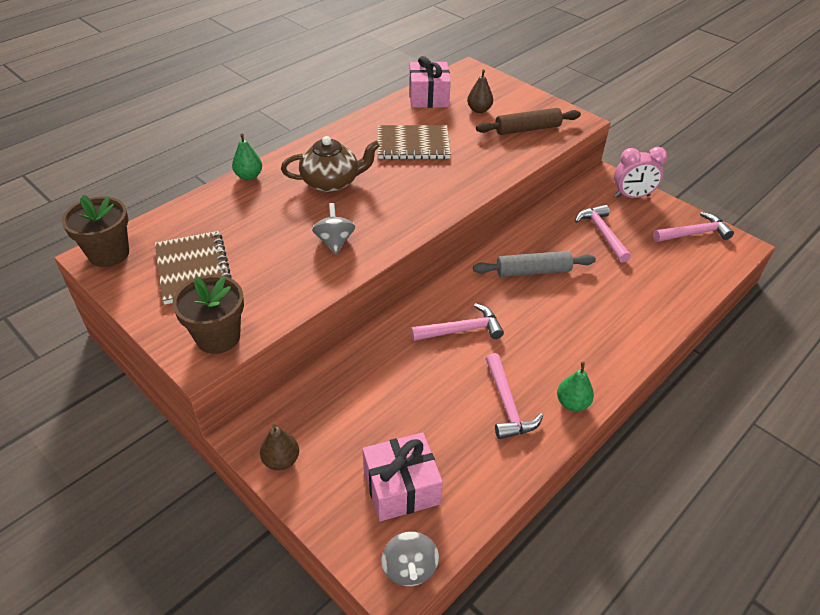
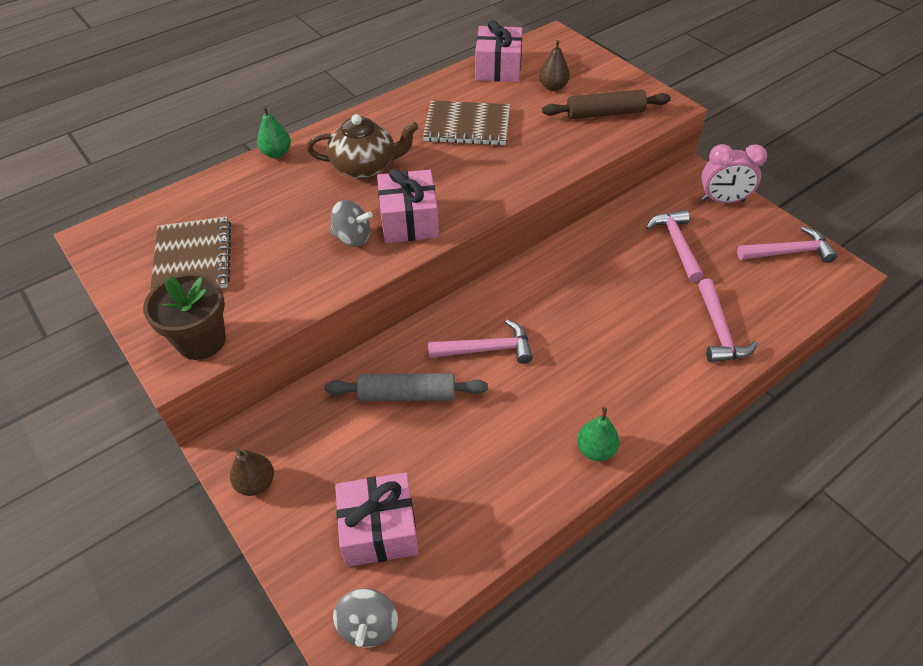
camera: 10 degrees right, 5 degrees up
brown flower pot [62,195,129,267] -> none
grey spinning top [312,203,355,254] -> grey spinning top turned 105 degrees clockwise [330,200,373,247]
grey rolling pin [473,251,596,277] -> grey rolling pin moved to [325,373,488,401]
pink hammer [486,353,543,439] -> pink hammer moved to [698,279,758,362]
none -> pink gift [377,168,439,243]

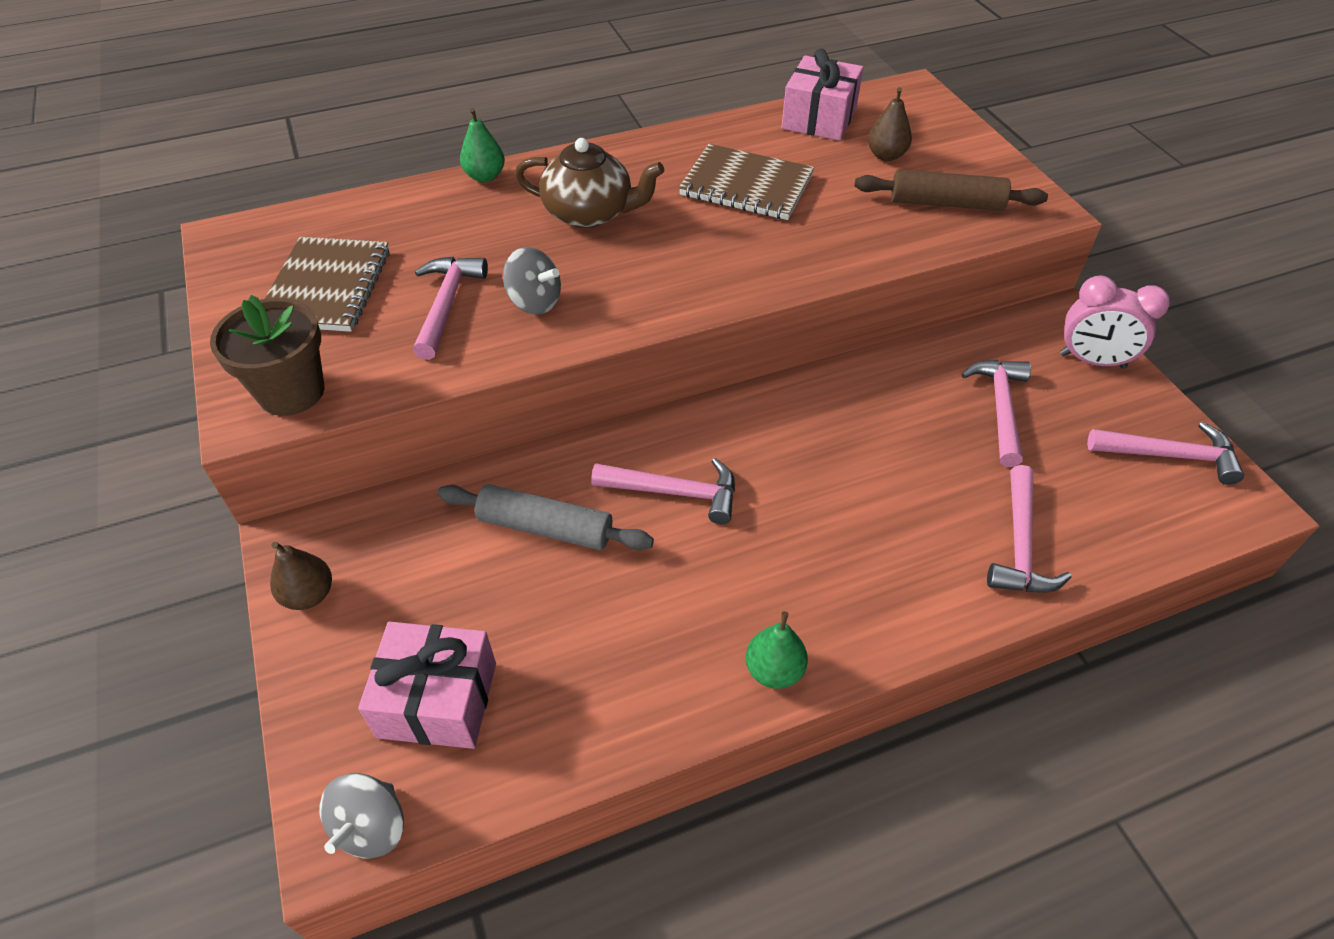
camera: 15 degrees right, 0 degrees up
pink gift [377,168,439,243] -> none
none -> pink hammer [413,257,488,360]

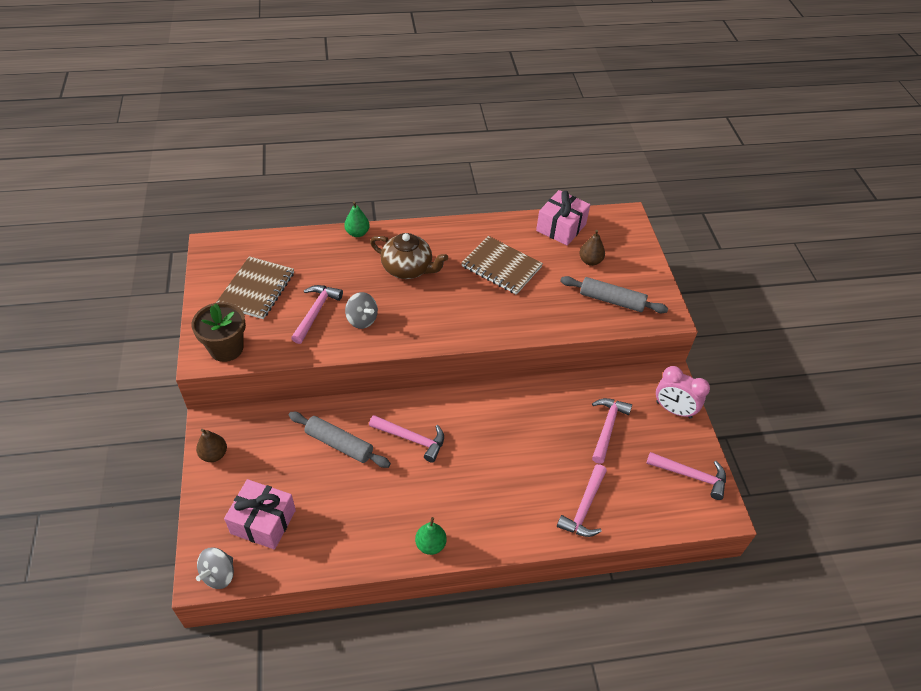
camera: 10 degrees right, 0 degrees up
brown rolling pin [854,169,1048,211] -> grey rolling pin [560,276,668,313]

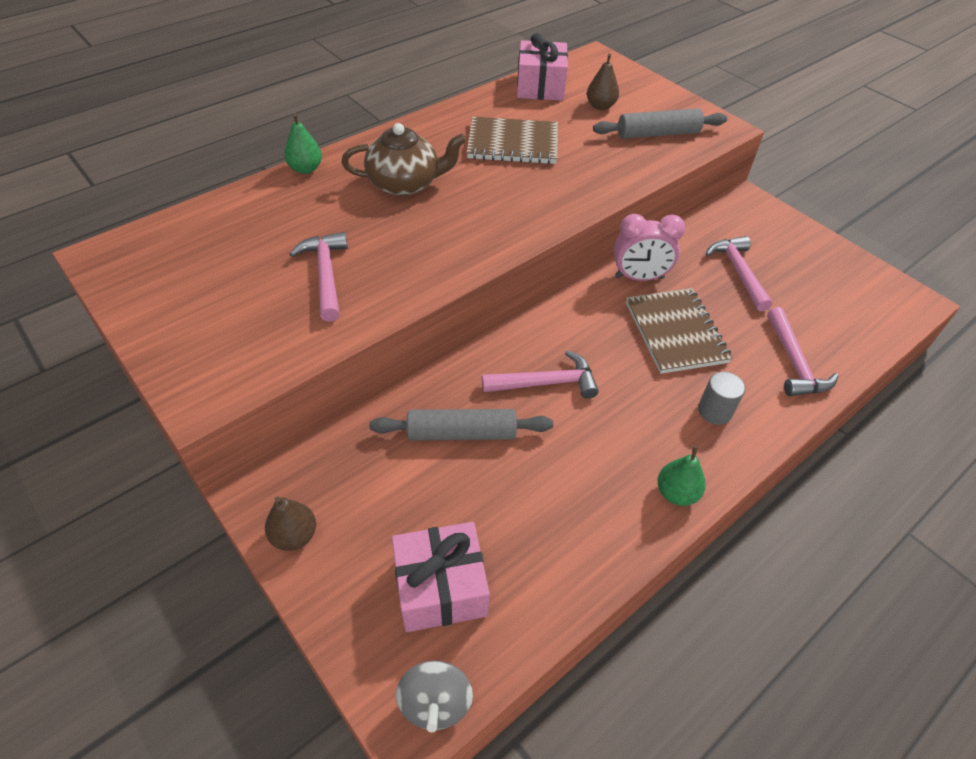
camera: 30 degrees left, 0 degrees up
brown flower pot [191,302,246,362] -> none
brown notebook [216,256,294,319] -> brown notebook moved to [626,288,733,374]
grey spinning top [345,292,378,329] -> none
pink hammer [646,452,726,500] -> none
pink clock [656,366,710,419] -> pink clock moved to [614,214,685,281]
none -> grey cylinder [698,372,745,425]

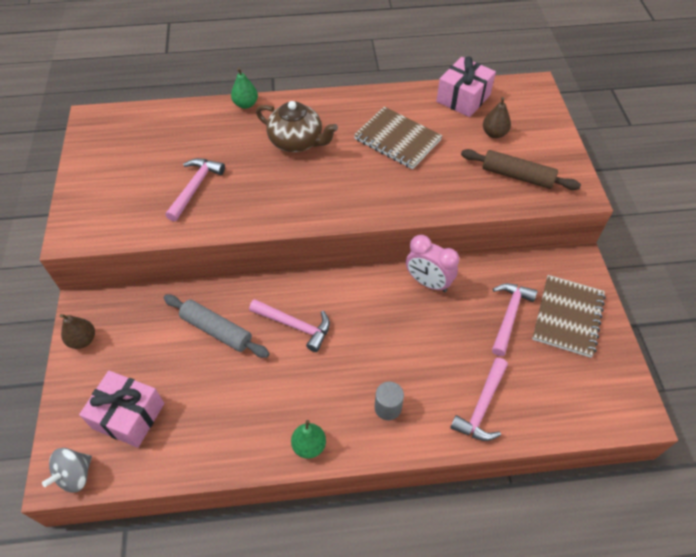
camera: 35 degrees right, 5 degrees up
grey rolling pin [593,108,727,139] -> brown rolling pin [461,149,581,190]
brown notebook [626,288,733,374] -> brown notebook moved to [532,275,606,358]

